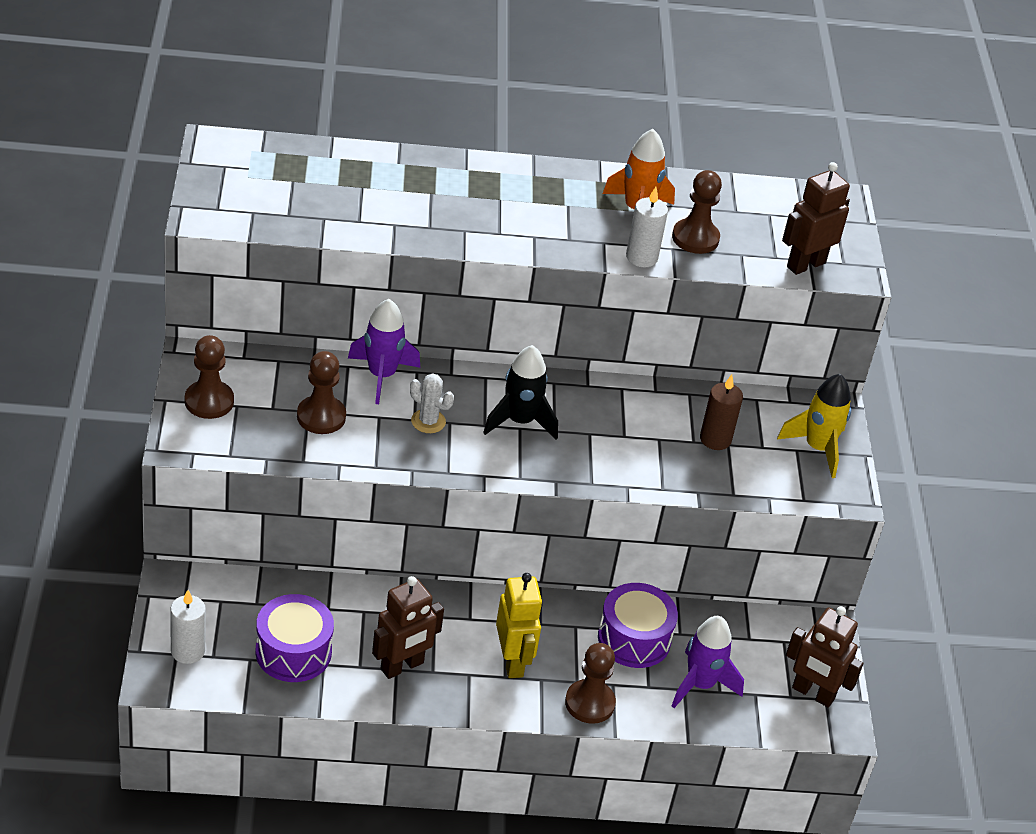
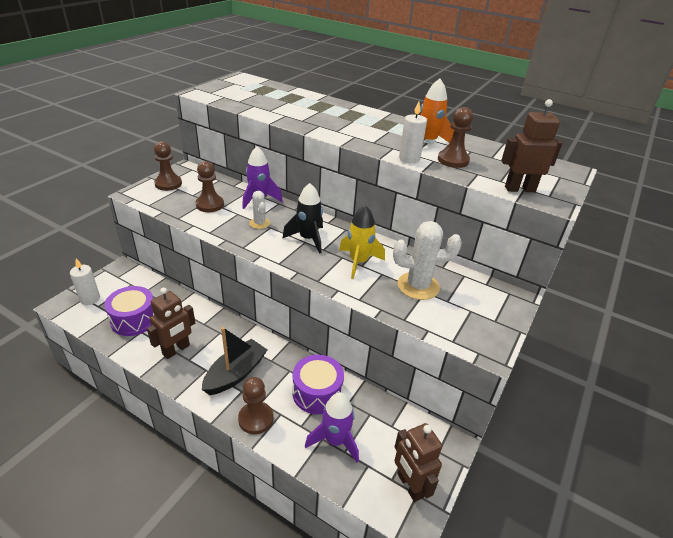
camera: 35 degrees right, 5 degrees down
brown robot [372,576,444,679] -> brown robot turned 45 degrees counterclockwise [147,287,195,359]
yellow robot [496,573,543,678] -> black boat [202,327,267,395]
brown candle [700,374,743,450] -> white cactus [393,221,462,300]
yellow rocket [777,374,851,478] -> yellow rocket moved to [339,205,385,279]

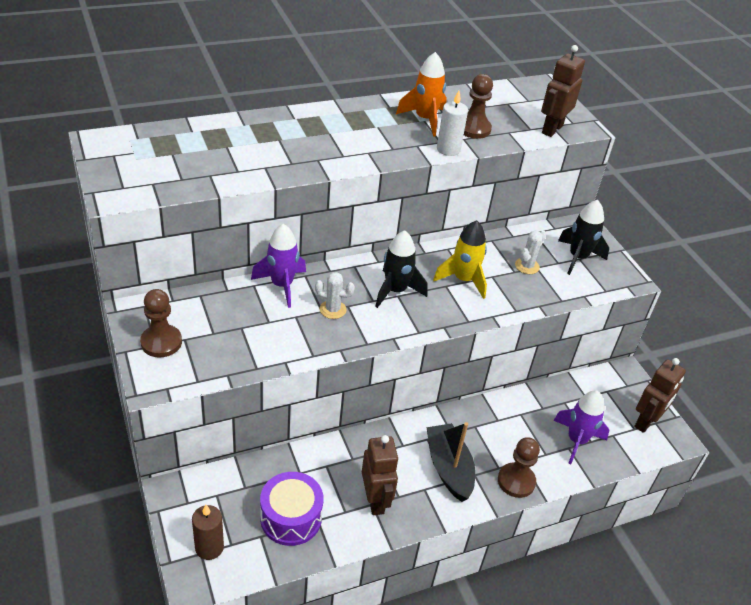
camera: 55 degrees left, 5 degrees up
white candle [70,258,100,305] -> brown candle [192,505,224,560]
brown pawn [196,161,224,212] -> none
purple drum [292,355,344,414] -> none
white cactus [393,221,462,300] -> white cactus [515,230,546,274], size x0.56
brown robot [394,423,442,502] -> brown robot turned 60 degrees counterclockwise [634,358,686,433]
none -> black rocket [558,200,609,275]

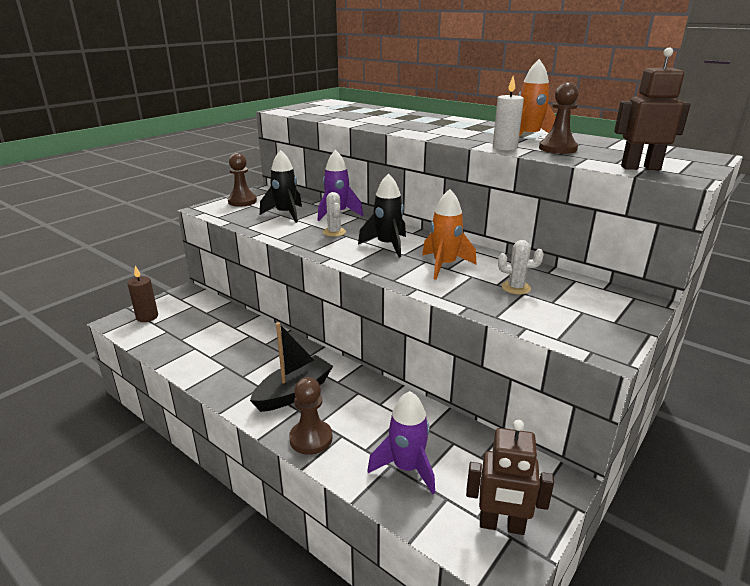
camera: 65 degrees right, 15 degrees down
purple drum [260,472,324,546] -> none
brown robot [362,435,399,515] -> none
yellow rocket [433,220,487,299] -> orange rocket [422,189,477,280]
black rocket [558,200,609,275] -> black rocket moved to [260,150,302,223]

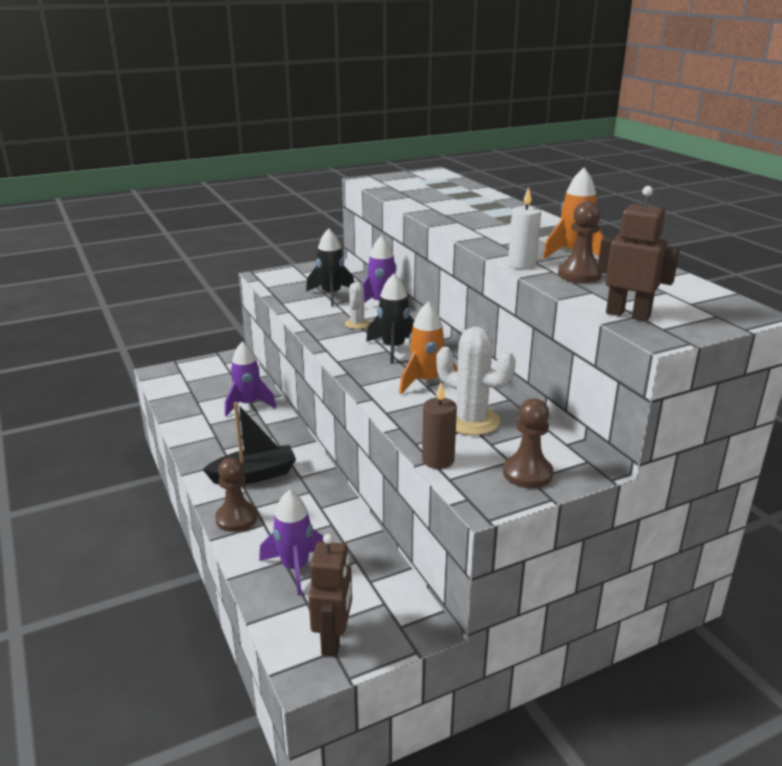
camera: 25 degrees right, 0 degrees up
brown candle [128,265,158,322] -> brown candle moved to [422,382,457,469]
brown pawn [228,153,257,207] -> brown pawn moved to [503,398,553,488]
brown robot [466,420,554,535] -> brown robot turned 120 degrees counterclockwise [308,534,352,657]
white cactus [498,240,544,294] -> white cactus [436,327,516,435], size x1.80
none -> purple rocket [225,341,276,416]

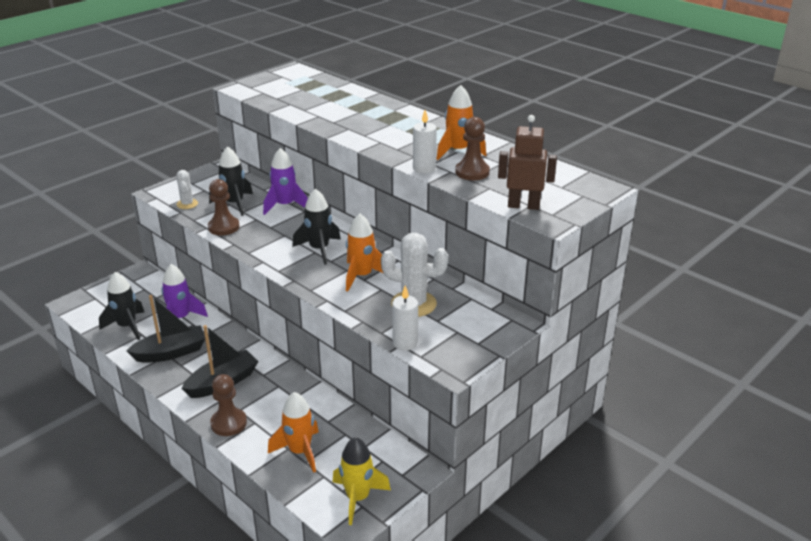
camera: 20 degrees left, 5 degrees up
purple rocket [259,490,324,596] -> orange rocket [268,392,319,473]
brown robot [308,534,352,657] -> yellow rocket [332,437,391,525]
white cactus [345,282,370,329] -> white cactus moved to [176,170,198,209]
brown candle [422,382,457,469] -> white candle [392,285,418,351]
brown pawn [503,398,553,488] -> brown pawn moved to [208,179,239,235]
none -> black rocket [99,272,144,340]
none -> black boat [126,295,205,363]

